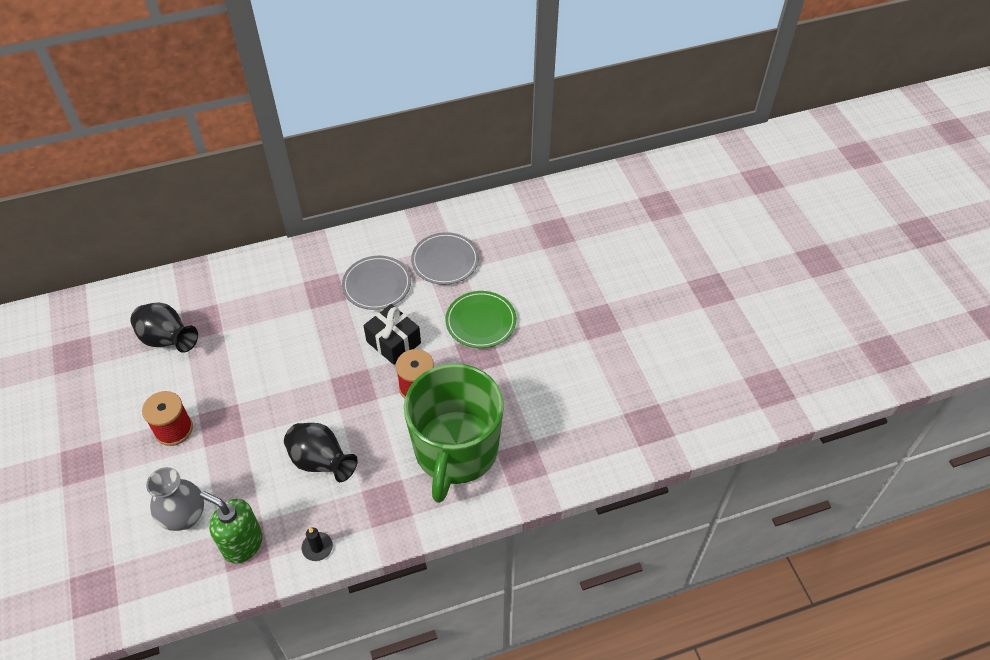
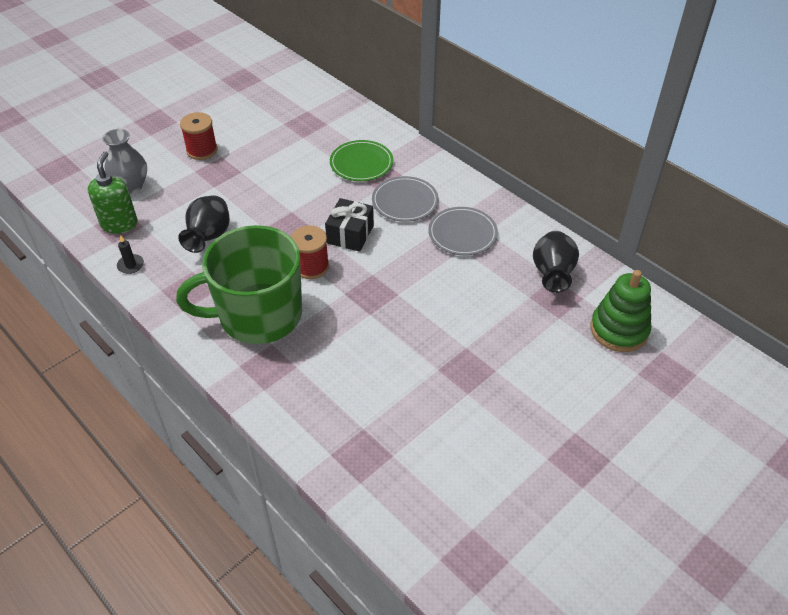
camera: 65 degrees right, 5 degrees down
black vase [130,302,198,353] -> black vase moved to [533,231,579,293]
green plate [445,291,516,348] -> green plate moved to [330,140,393,181]
none -> green stacking toy [590,270,651,352]

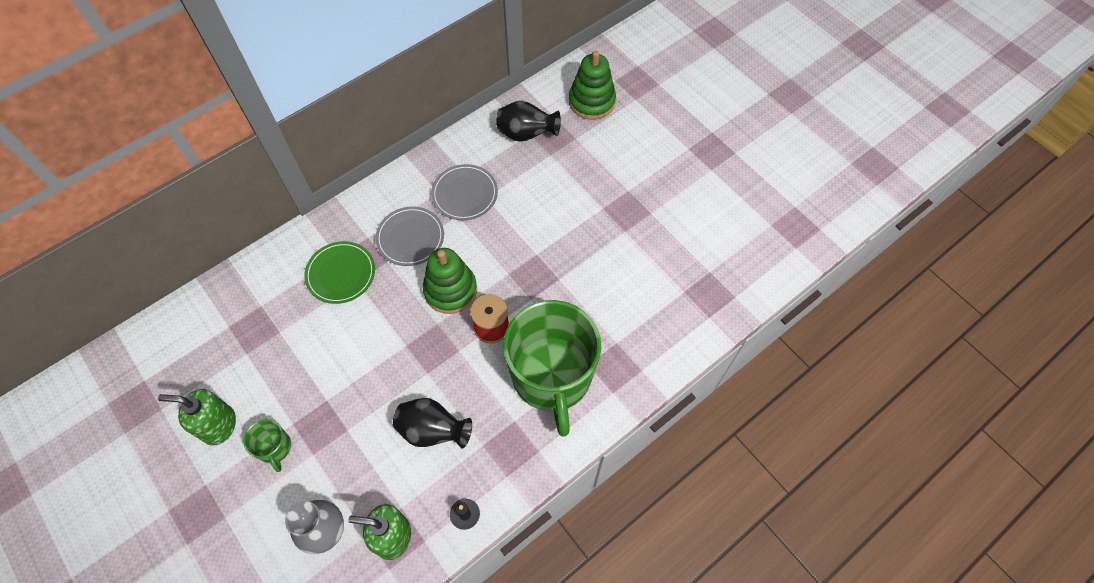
camera: 85 degrees left, 15 degrees up
red spool [180,112,218,160] -> green mug [243,419,291,472]
black gift [325,198,374,252] -> green stacking toy [423,248,477,314]
none -> green soap dispenser [158,389,236,446]

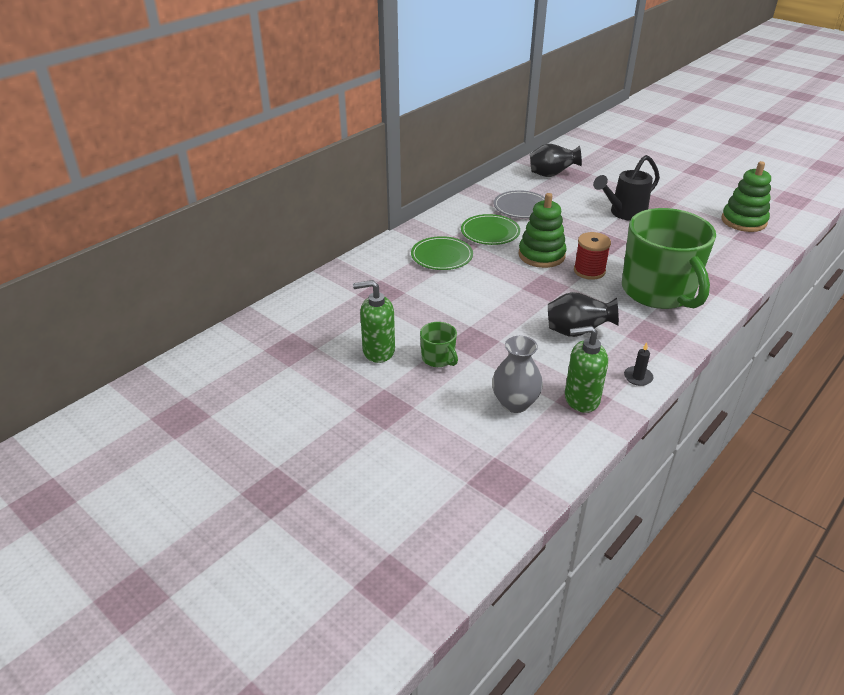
camera: 10 degrees left, 25 degrees down
grey plate [375,207,444,266] -> green plate [461,214,520,245]
green stacking toy [569,51,616,120] -> green stacking toy moved to [721,161,771,232]
none -> black watering can [593,155,660,221]

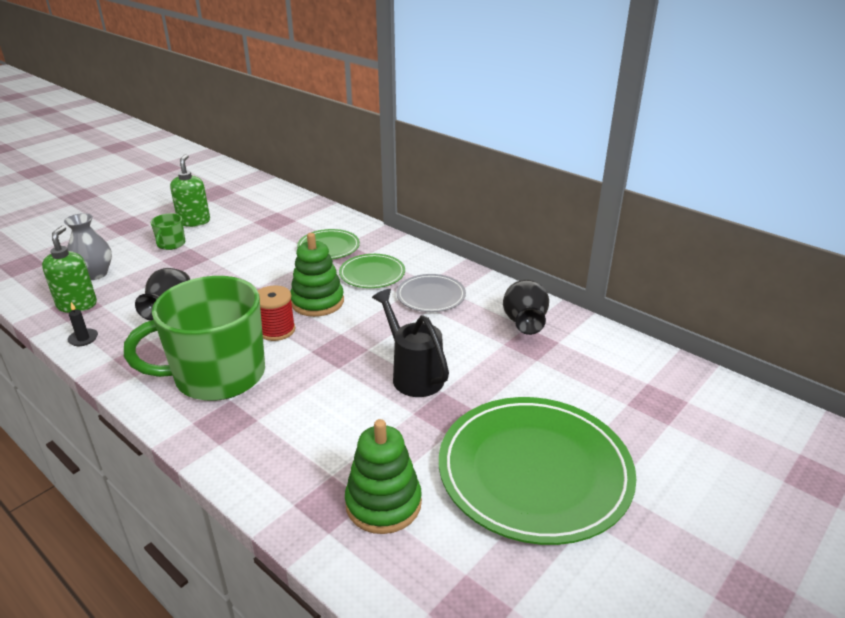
camera: 90 degrees right, 5 degrees down
green mug [420,322,458,367] -> green mug turned 45 degrees counterclockwise [151,213,185,250]
none -> green plate [439,397,636,545]

